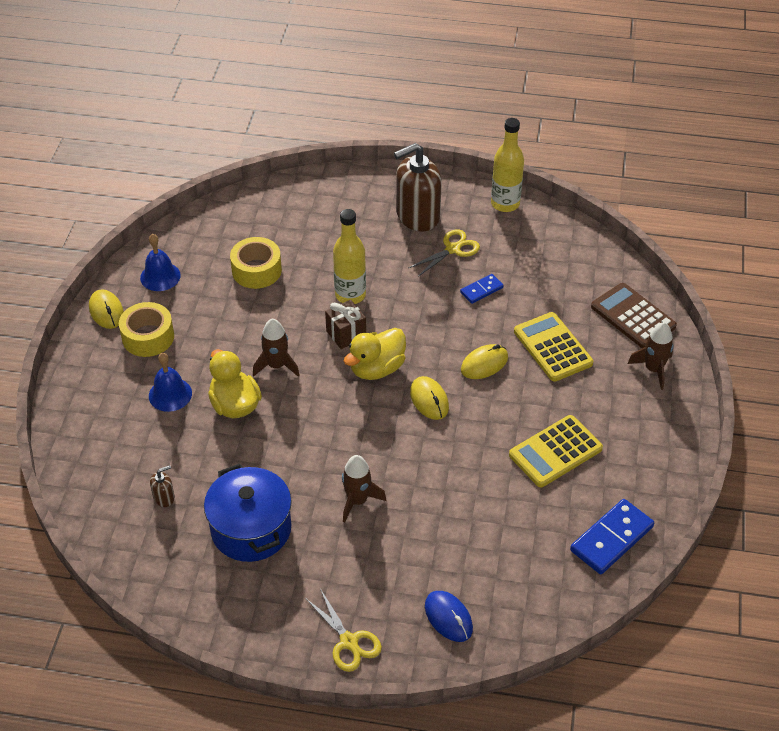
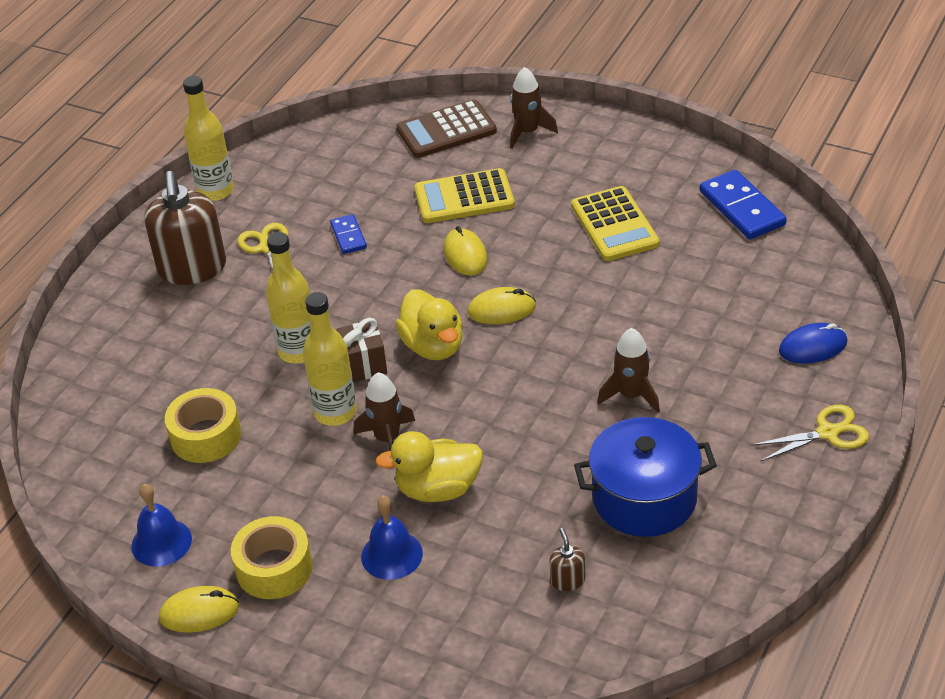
camera: 70 degrees left, 5 degrees down
none -> yellow bottle [303,292,357,426]

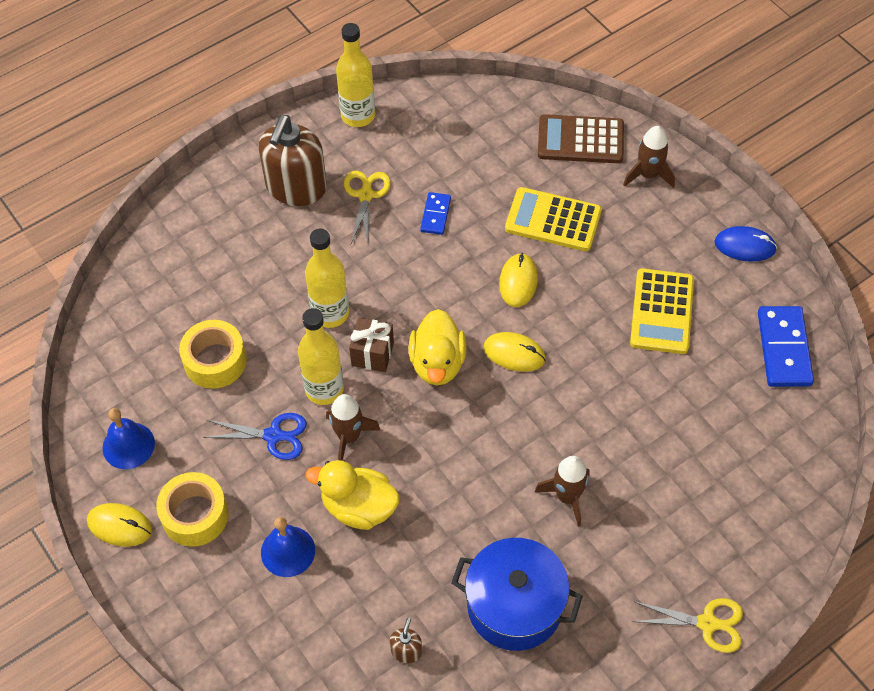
camera: 25 degrees right, 15 degrees up
blue mouse [779,323,847,364] -> blue mouse moved to [715,226,777,262]
none -> blue scissors [203,413,307,460]

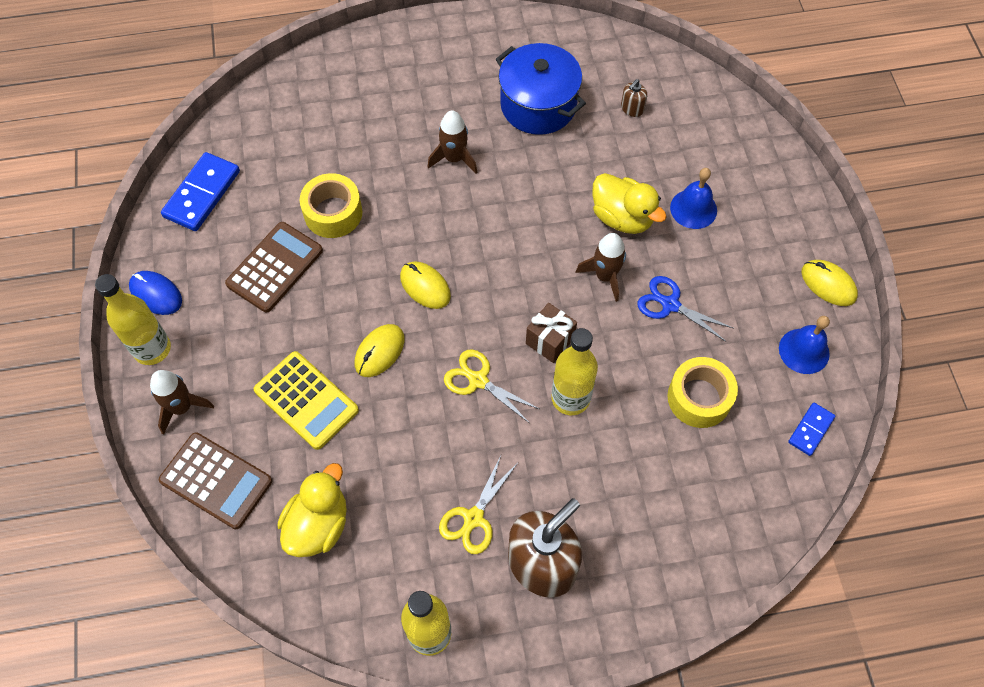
camera: 155 degrees left, 5 degrees up
yellow tape [156,472,228,547] -> yellow tape moved to [299,173,362,238]
yellow bottle [298,308,344,405] -> yellow bottle moved to [95,274,171,365]
yellow duck [409,309,467,385] -> yellow duck moved to [277,463,347,557]
blue domino [420,192,451,235] -> blue domino moved to [788,403,835,456]
yellow calculator [630,268,694,354] -> brown calculator [225,222,323,313]
yellow scissors [632,598,743,653] -> yellow scissors moved to [444,349,539,423]

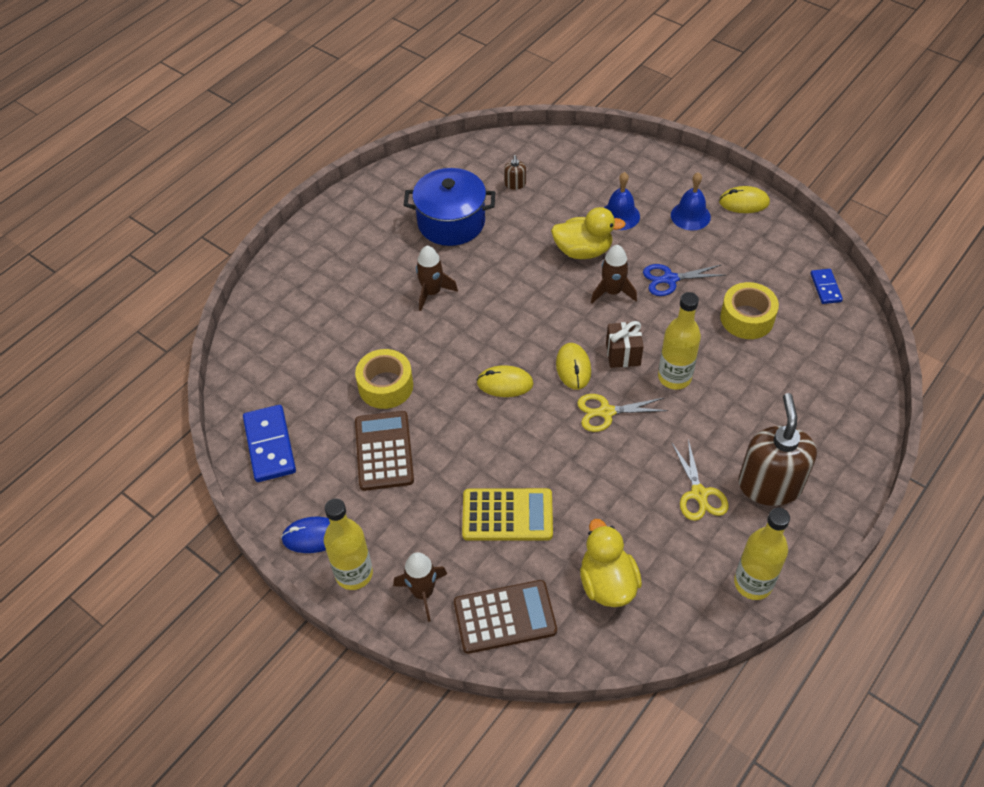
camera: 40 degrees left, 10 degrees down
yellow mouse [355,324,405,377] -> yellow mouse moved to [556,343,591,390]
blue bell [779,316,830,374] -> blue bell moved to [671,172,711,230]

